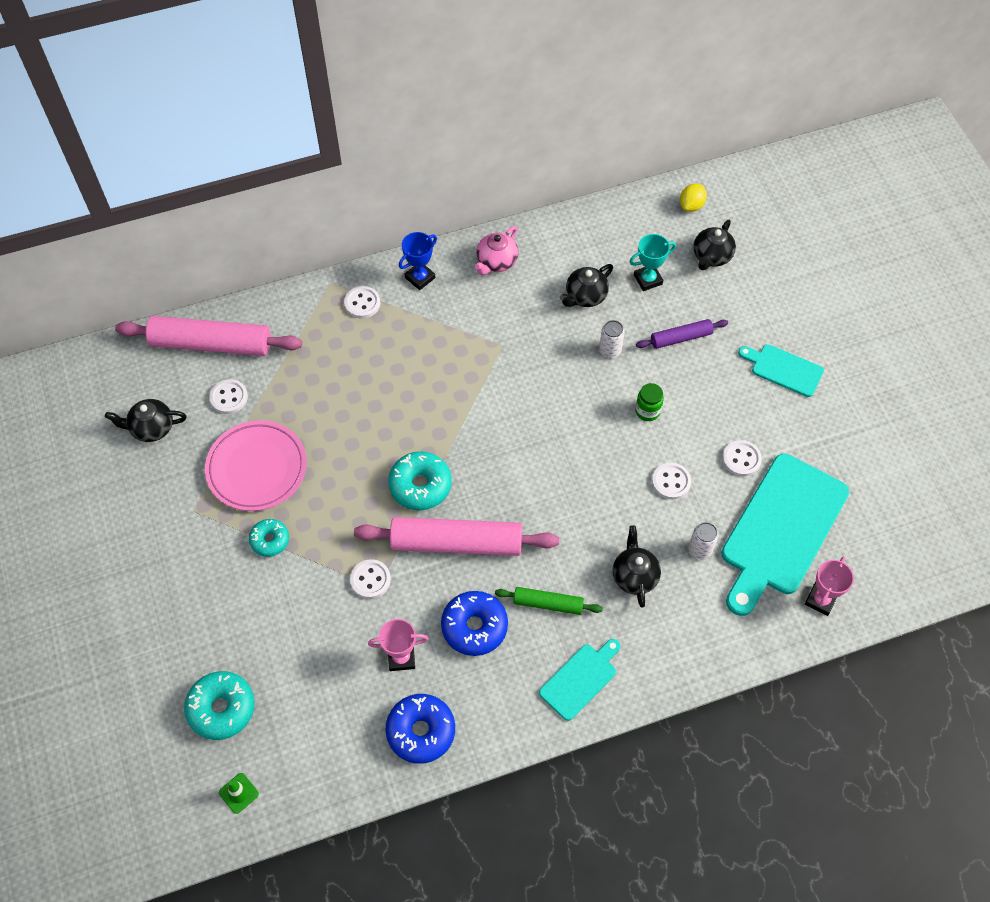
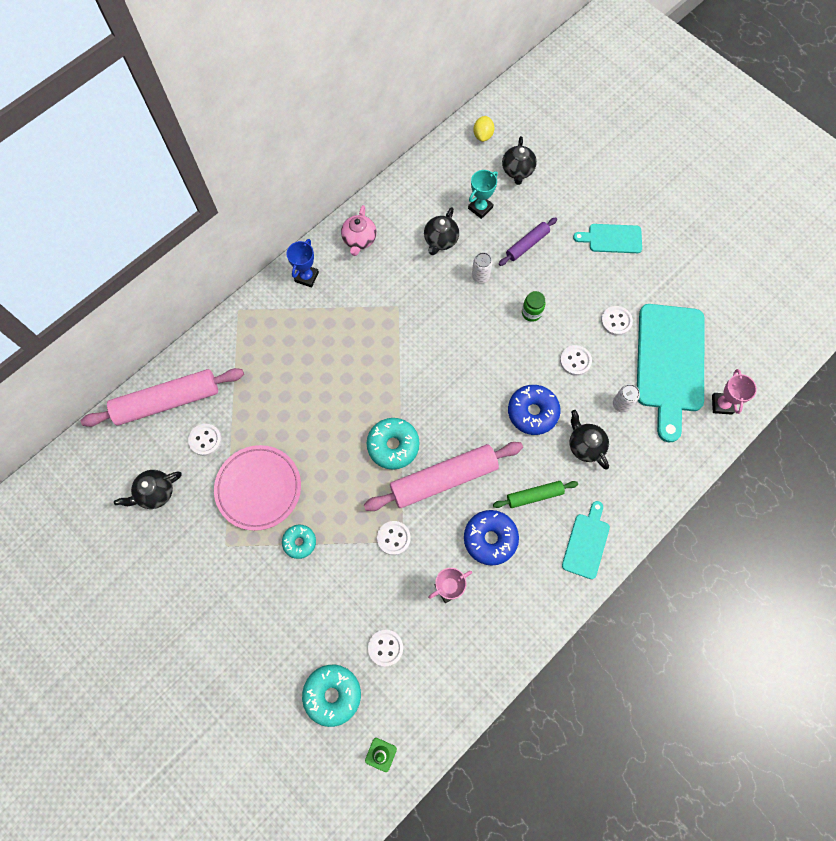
camera: 25 degrees left, 10 degrees up
white button [344,286,380,319] -> white button moved to [368,630,403,666]
blue donut [385,694,455,764] -> blue donut moved to [508,385,561,435]

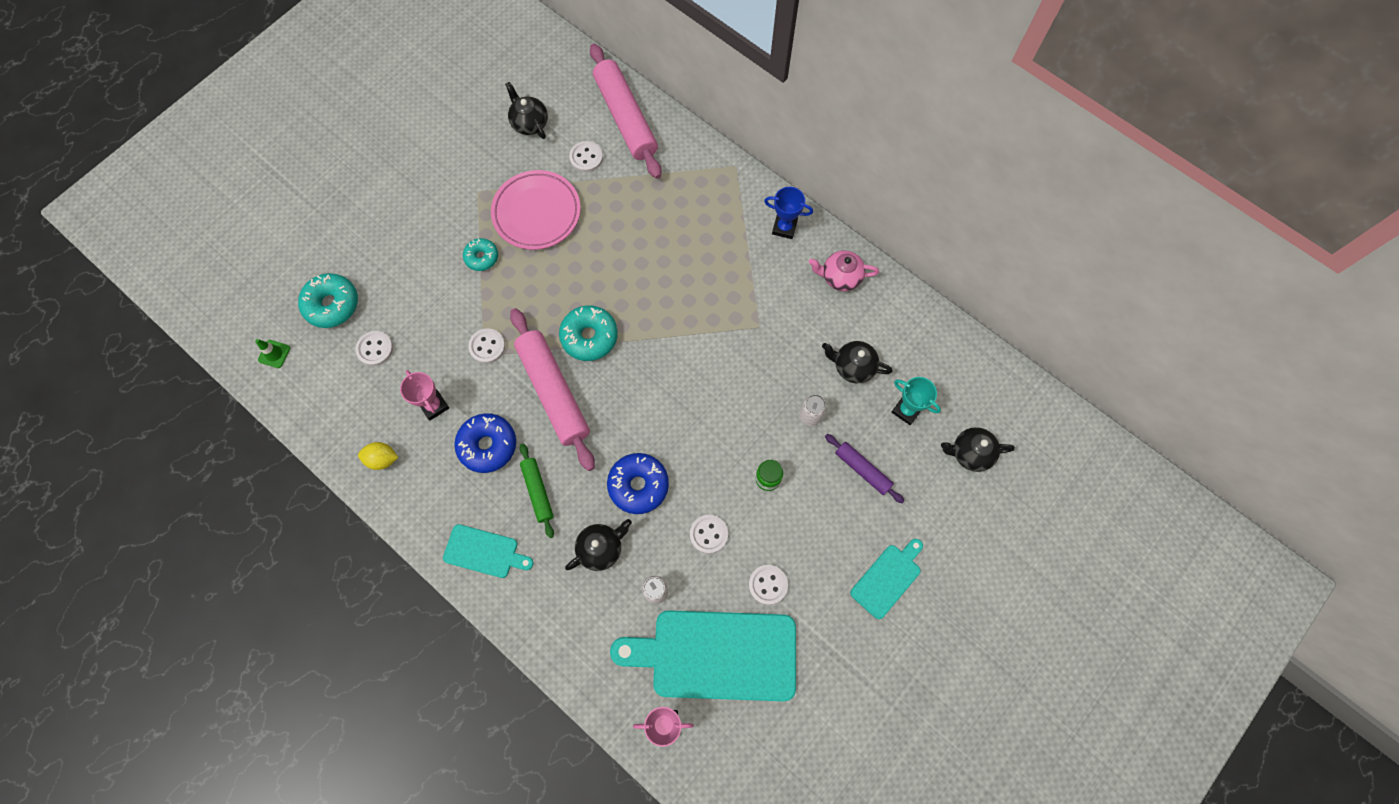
camera: 85 degrees right, 0 degrees up
yellow lemon [473,116,495,142] -> yellow lemon moved to [358,442,398,470]
turquoise cutting board [573,224,642,253] -> turquoise cutting board turned 45 degrees clockwise [850,539,923,619]

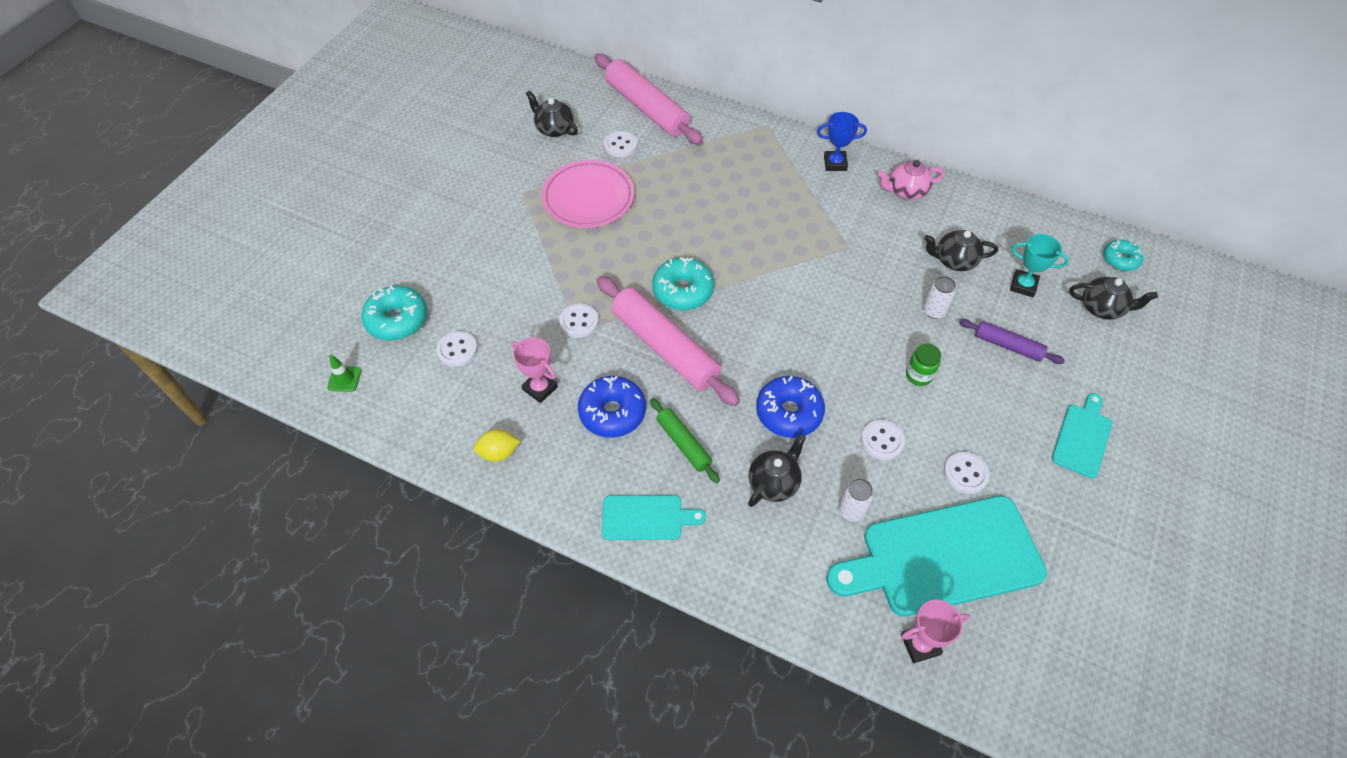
camera: 15 degrees left, 15 degrees down
turquoise donut [463,238,498,271] -> turquoise donut moved to [1103,240,1143,271]
black teapot [941,427,1015,472] -> black teapot turned 150 degrees counterclockwise [1069,277,1158,320]

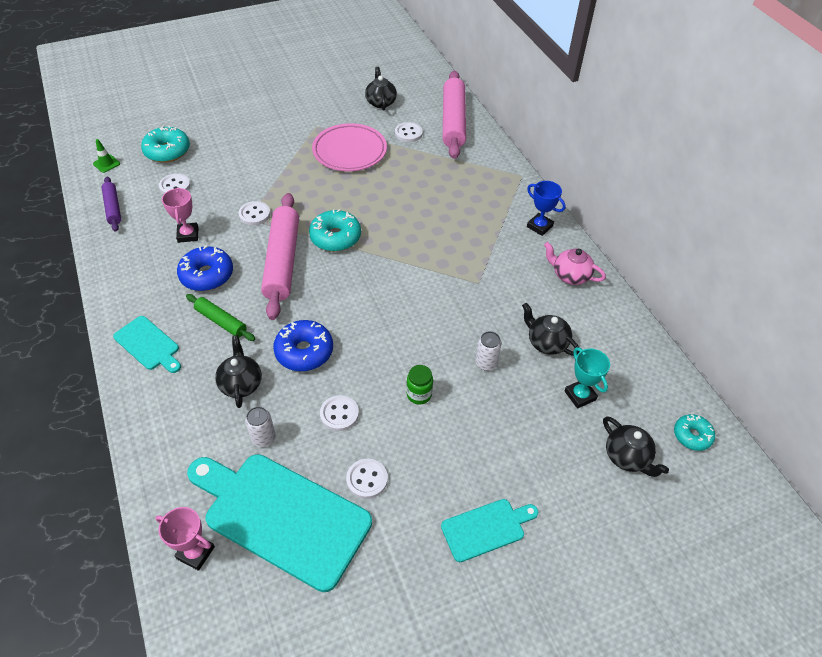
camera: 40 degrees right, 5 degrees down
yellow lemon [474,429,520,462] -> none
green rolling pin [650,398,720,483] -> green rolling pin turned 60 degrees counterclockwise [186,294,255,341]
black teapot [748,434,806,507] -> black teapot turned 90 degrees counterclockwise [215,335,262,408]
purple rolling pin [959,319,1065,364] -> purple rolling pin moved to [102,176,121,232]

